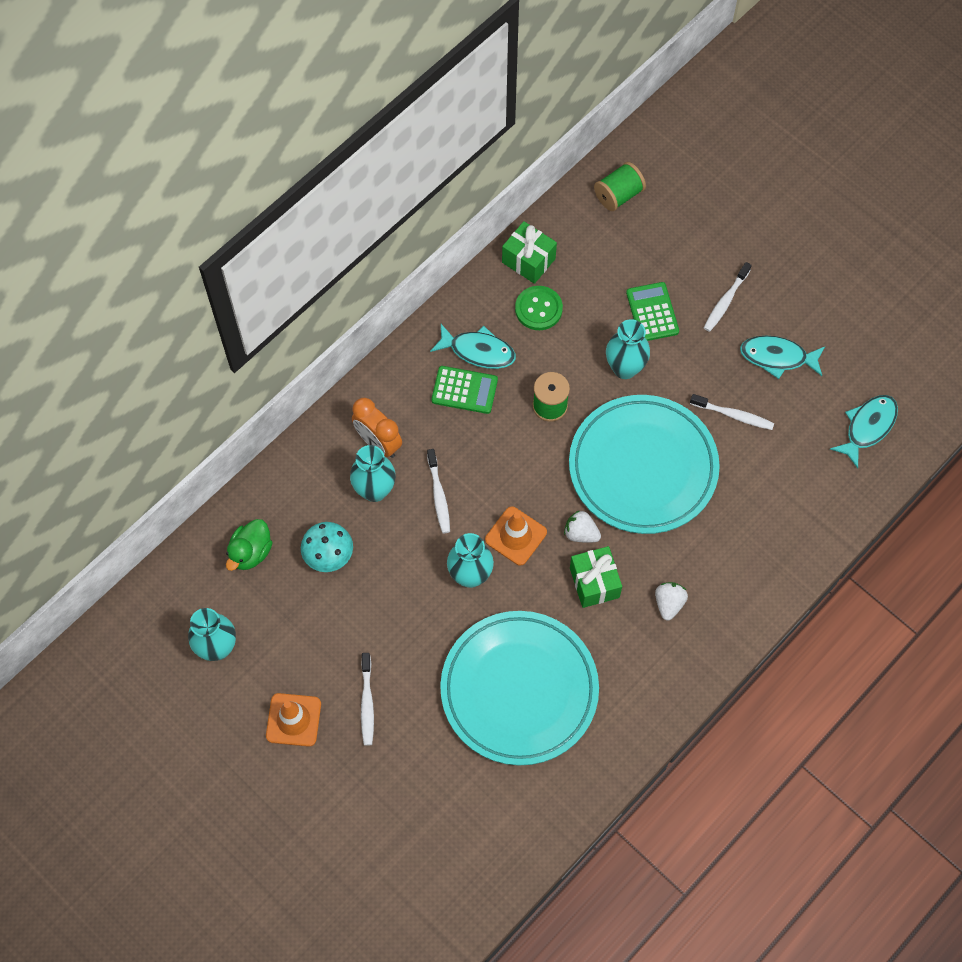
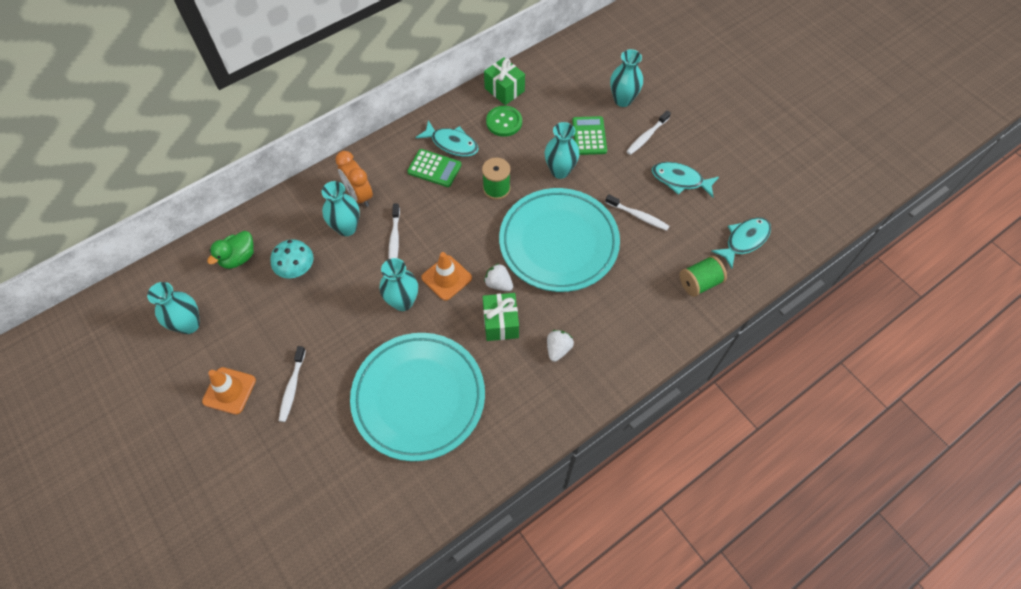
camera: 10 degrees right, 5 degrees down
green spool [594,162,646,211] -> green spool moved to [680,256,727,297]
none -> turquoise vase [610,49,643,107]

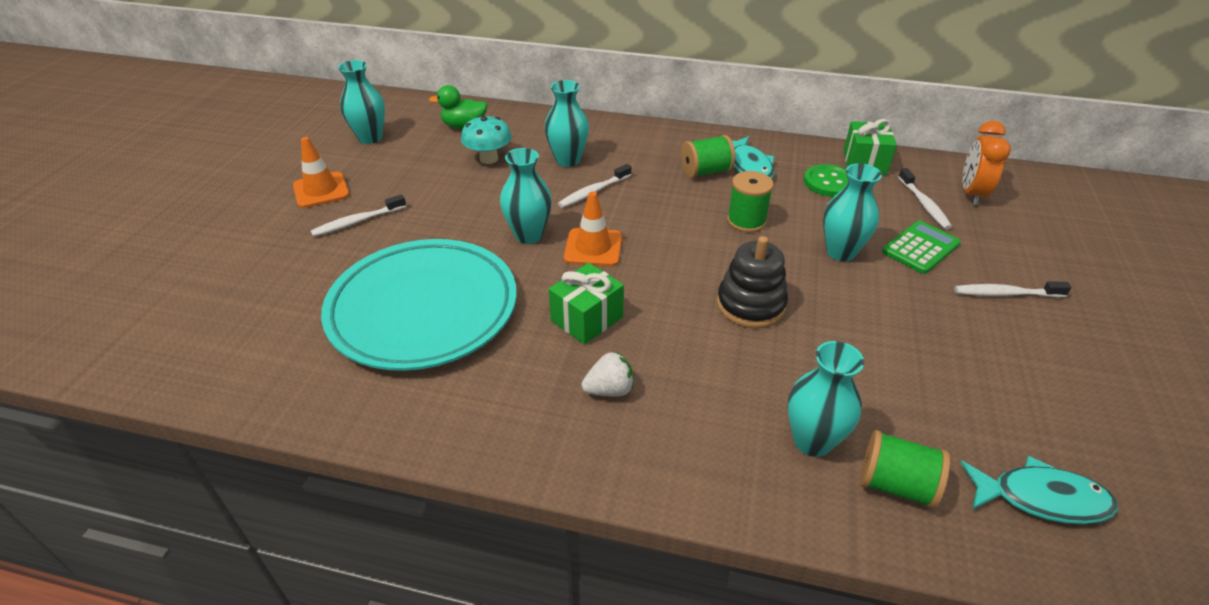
camera: 50 degrees right, 20 degrees down
orange clock [335,151,373,207] -> orange clock moved to [962,121,1011,205]
green calculator [407,149,461,187] -> green spool [681,135,735,178]
white strawberry [484,263,513,291] -> none
turquoise plate [499,188,620,292] -> black stacking toy [717,236,788,328]
white toothbrush [605,194,669,231] -> white toothbrush moved to [898,168,952,230]
turquoise vase [610,49,643,107] -> turquoise vase moved to [788,341,864,457]
turquoise fish [652,162,719,197] -> none

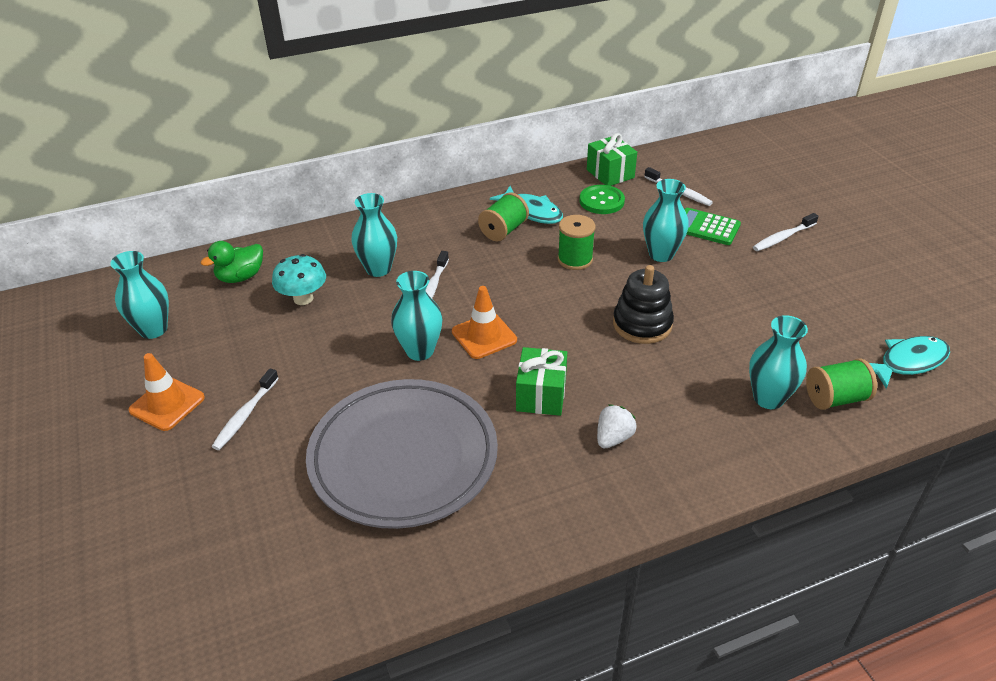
camera: 35 degrees left, 0 degrees up
turquoise plate [321,239,517,371] -> grey plate [306,379,498,529]
green calculator [882,221,961,274] -> green calculator turned 75 degrees counterclockwise [684,208,741,245]
orange clock [962,121,1011,205] -> none

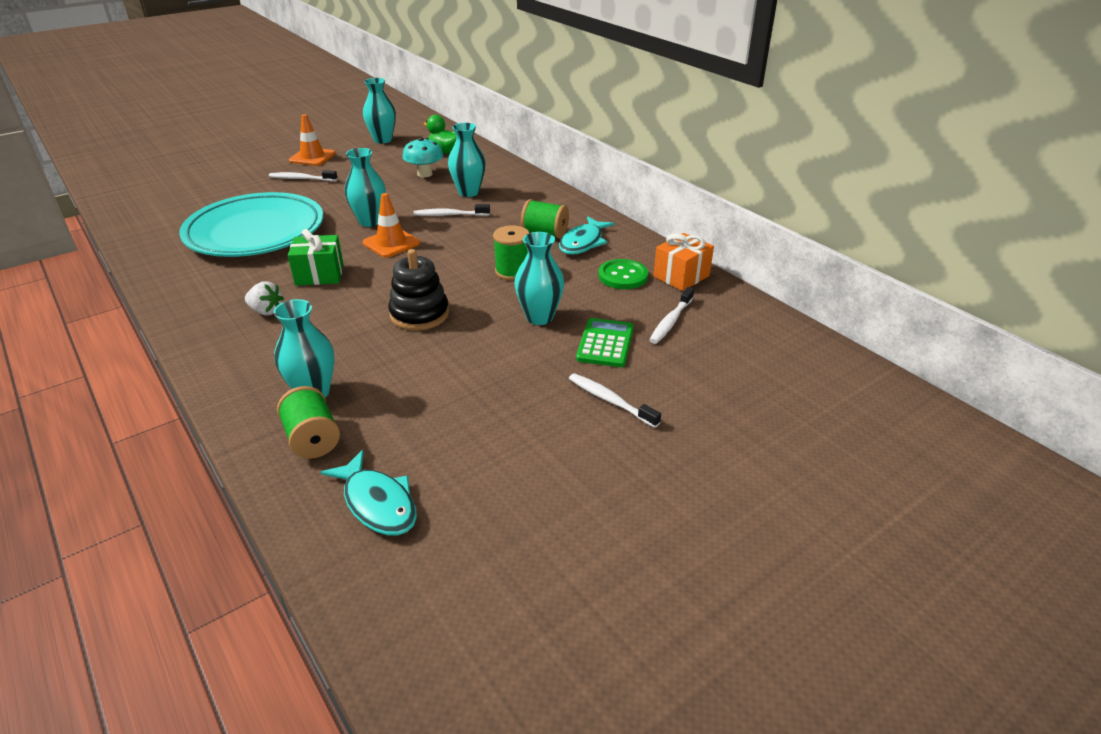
camera: 75 degrees right, 5 degrees down
grey plate [306,379,498,529] -> turquoise plate [179,192,323,257]
green gift [587,133,637,186] -> orange gift [653,233,714,291]

